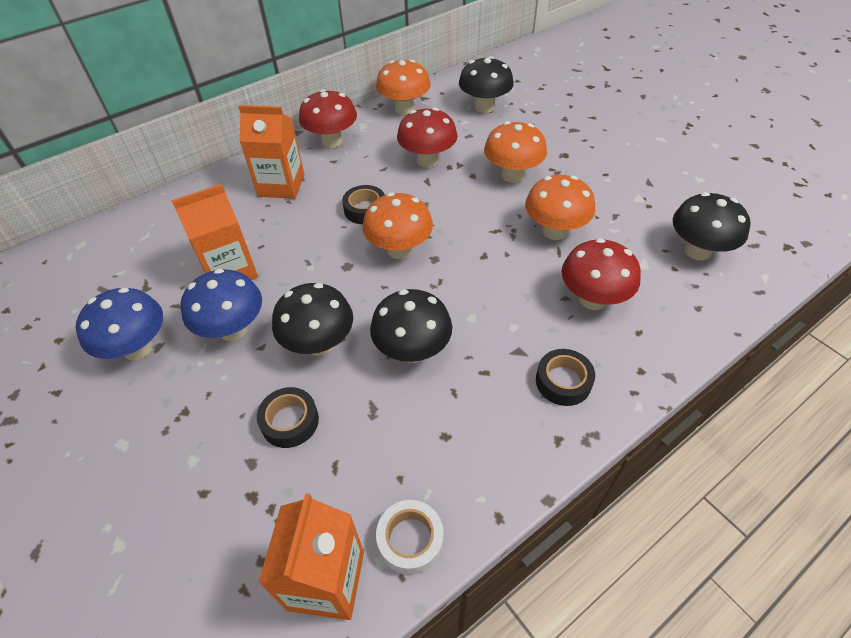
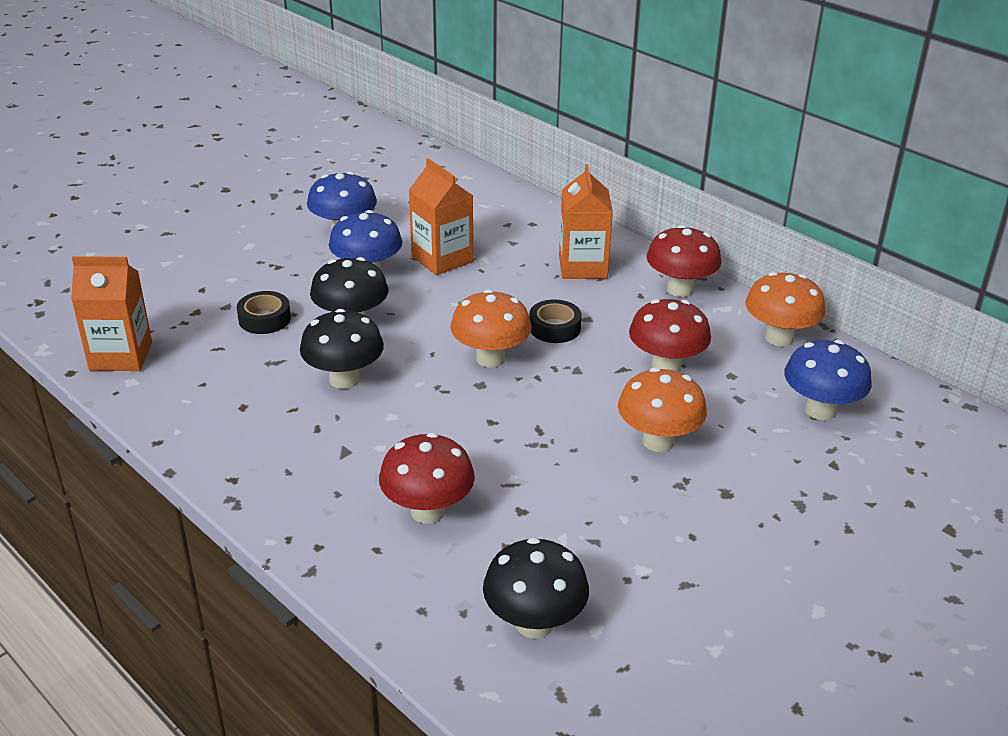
camera: 80 degrees right, 15 degrees down
white tape [376,500,443,575] -> none
black mushroom [459,56,514,113] -> blue mushroom [784,340,872,420]
orange mushroom [525,175,595,240] -> none
black tape [536,349,595,406] -> none

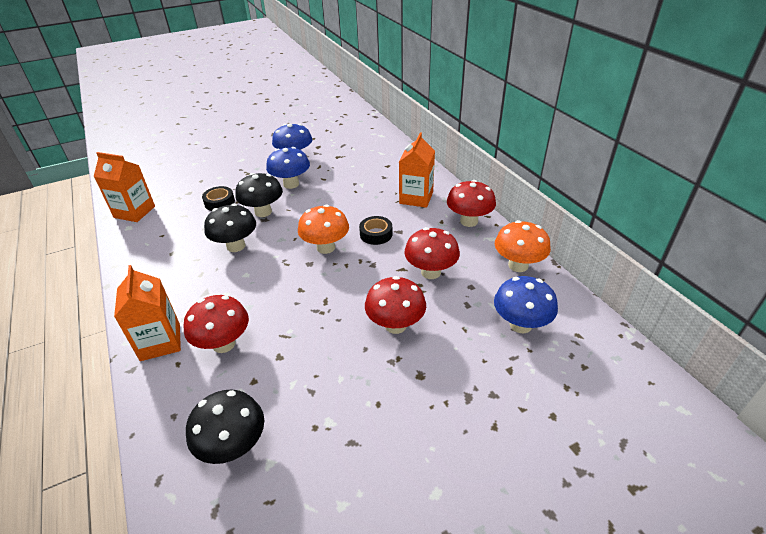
camera: 20 degrees right, 5 degrees up
orange carton [409,158,473,275] -> orange carton moved to [114,265,181,361]
orange mushroom [618,367,707,452] -> red mushroom [365,276,426,334]

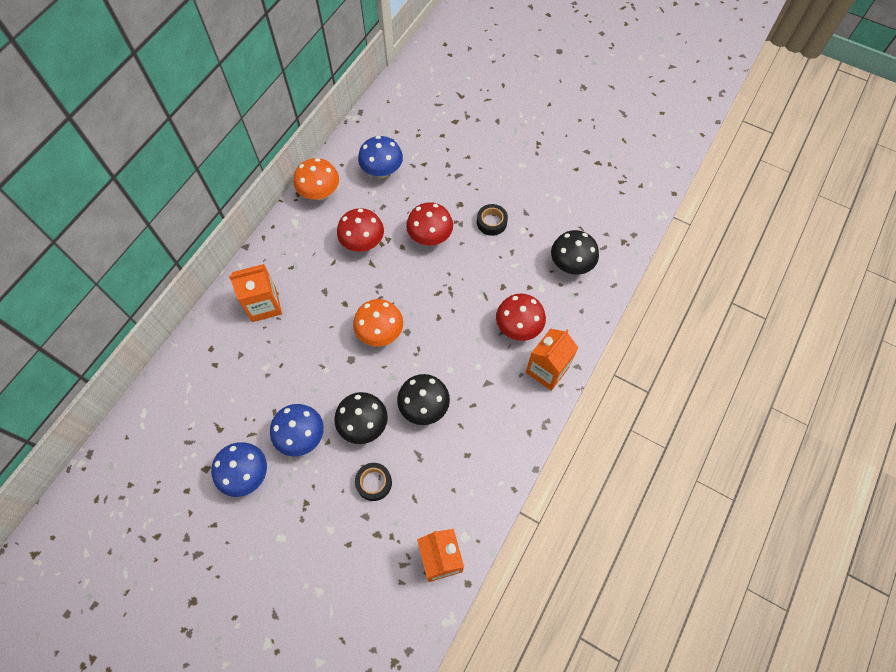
camera: 125 degrees left, 25 degrees up
black tape [359,216,393,245] -> black tape moved to [477,204,508,236]
red mushroom [447,180,496,227] -> none

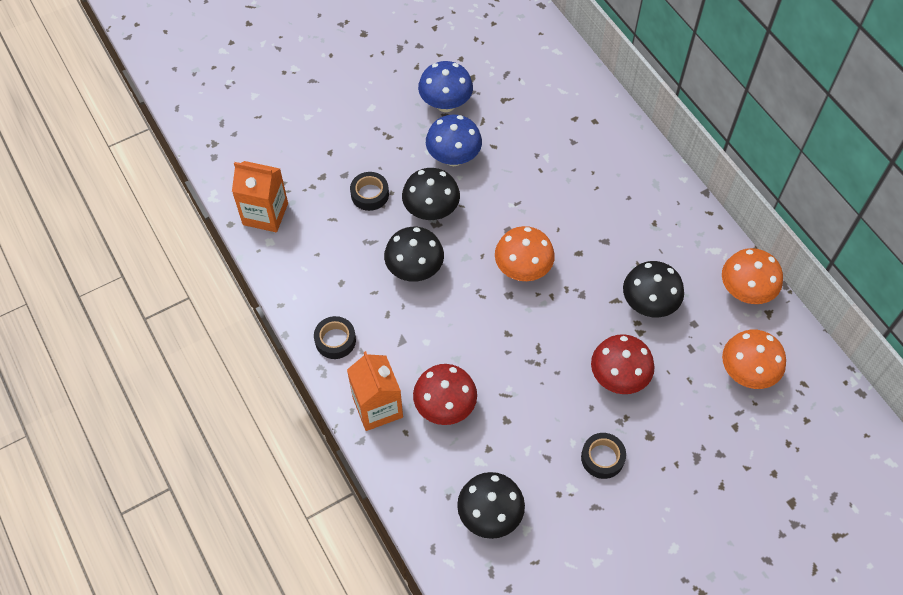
camera: 120 degrees right, 5 degrees down
orange carton [229,264,282,322] -> none
red mushroom [337,208,384,252] -> black mushroom [623,261,684,318]
blue mushroom [358,136,403,178] -> orange mushroom [722,329,786,389]
none -> black tape [314,316,356,359]

